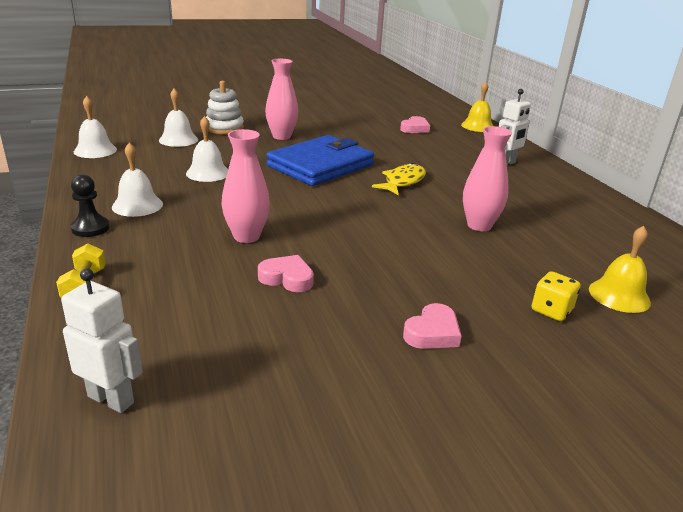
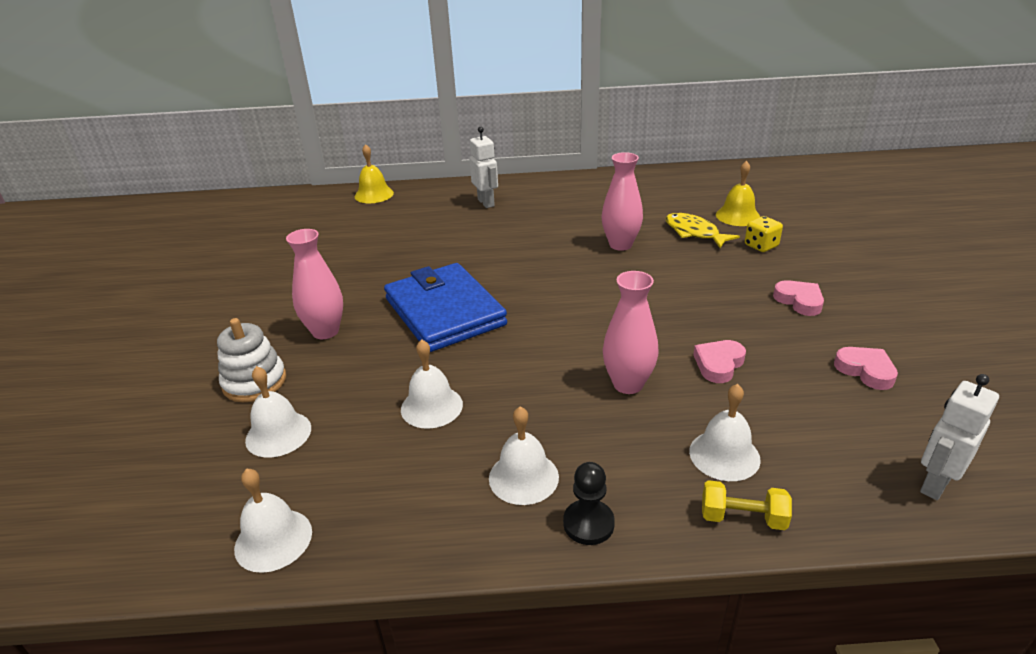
camera: 70 degrees left, 5 degrees up
yellow fish [372,163,426,195] -> yellow fish moved to [666,213,740,248]
pink heart [400,116,430,133] -> pink heart moved to [834,347,898,390]
none -> white bell [689,384,761,481]

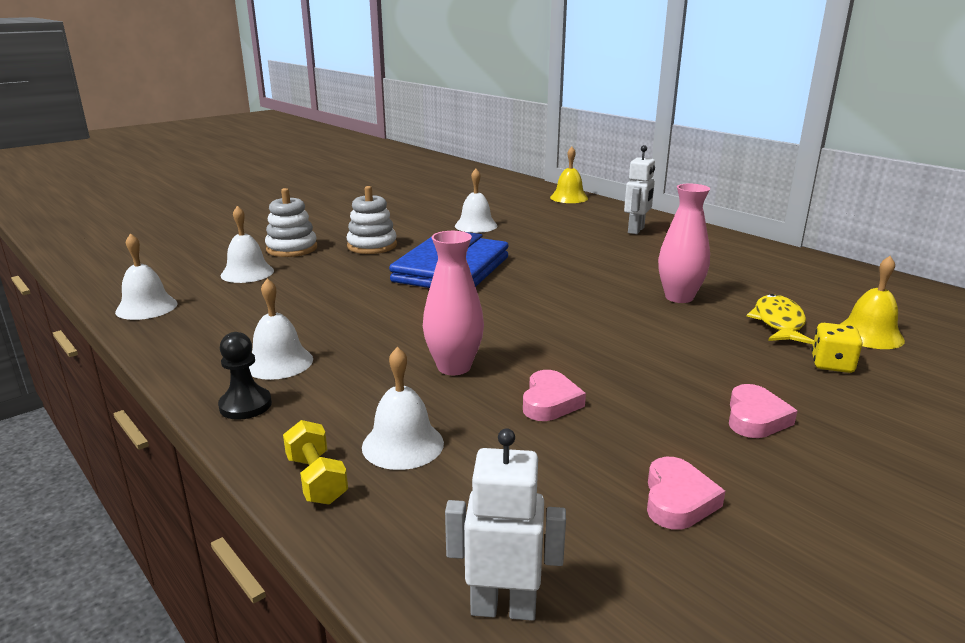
camera: 50 degrees right, 10 degrees down
pink vase [286,229,343,339] -> white stacking toy [346,186,397,254]
white bell [401,340,463,429] -> white bell moved to [455,169,497,233]
pink heart [693,340,746,383] -> pink heart turned 105 degrees clockwise [523,370,586,421]

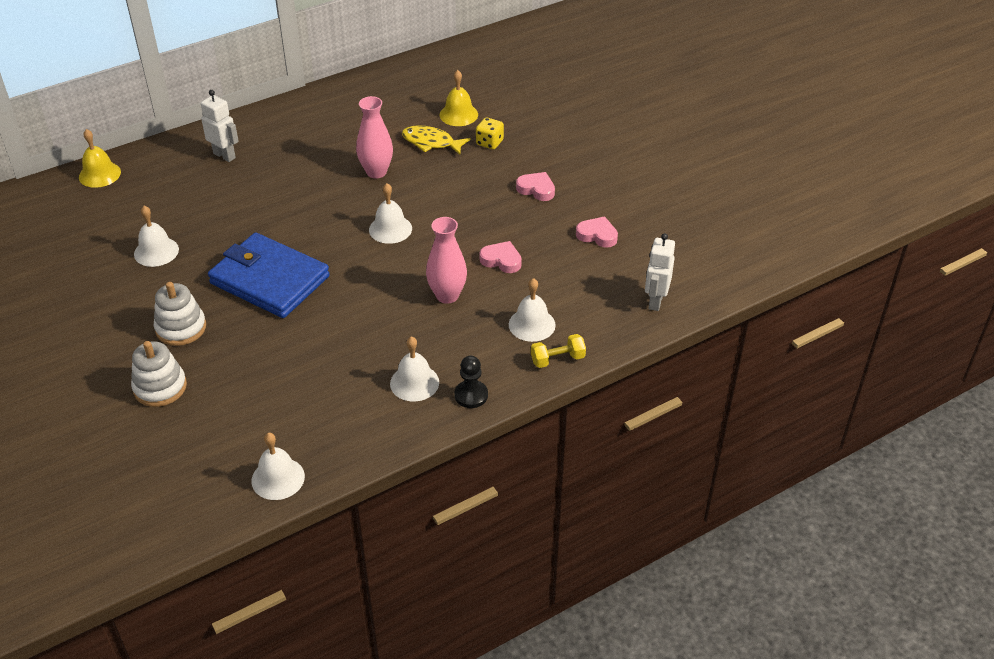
camera: 80 degrees left, 20 degrees up
white bell [221,206,274,283] -> white bell moved to [369,183,412,244]

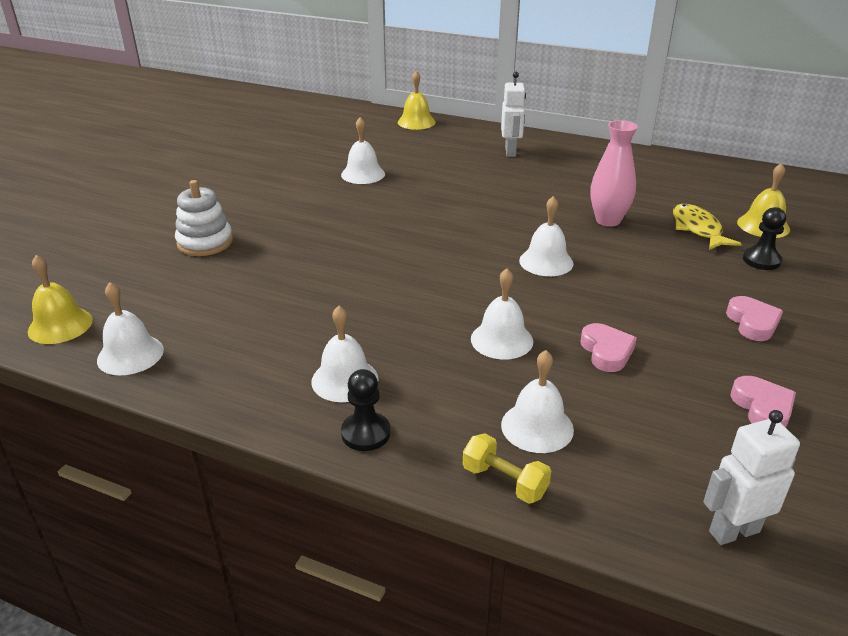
camera: 55 degrees right, 10 degrees down
white stacking toy [154,282,206,346] -> none
blue wallet [208,232,330,318] -> none
pink vase [426,217,467,304] -> white bell [471,268,533,359]
yellow dice [476,117,504,149] -> black pawn [743,207,786,270]
none -> yellow bell [28,255,93,344]

